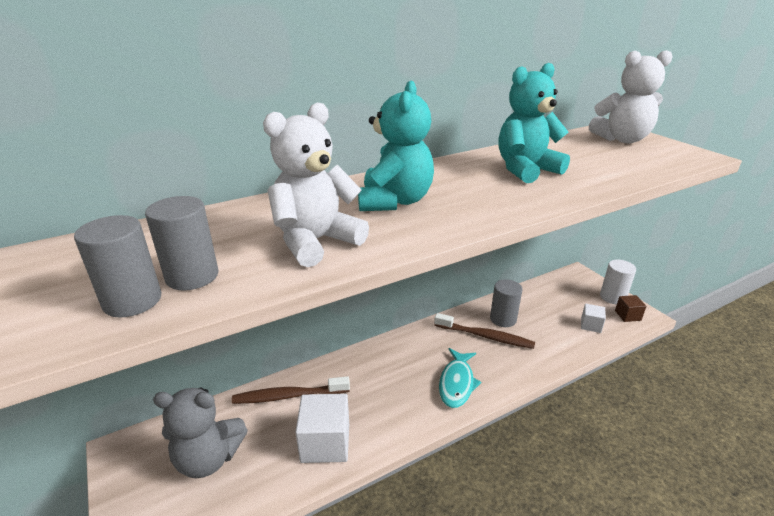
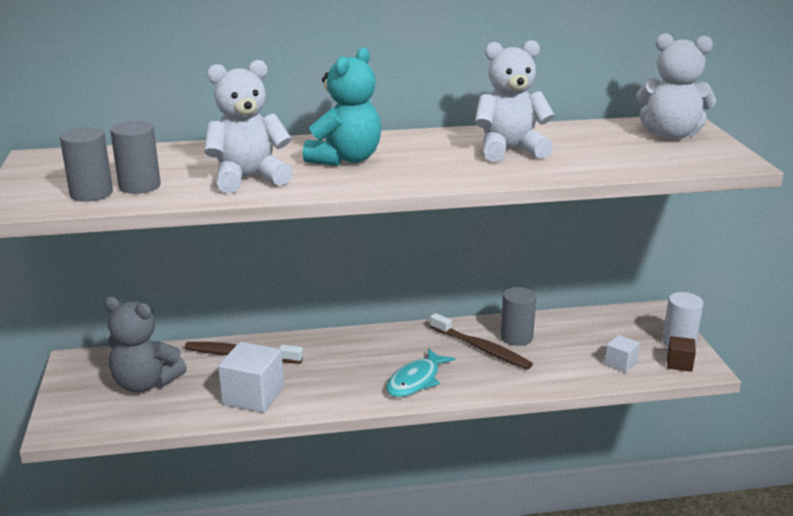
camera: 20 degrees right, 5 degrees down
turquoise teddy bear [499,63,570,183] -> white teddy bear [475,40,555,162]

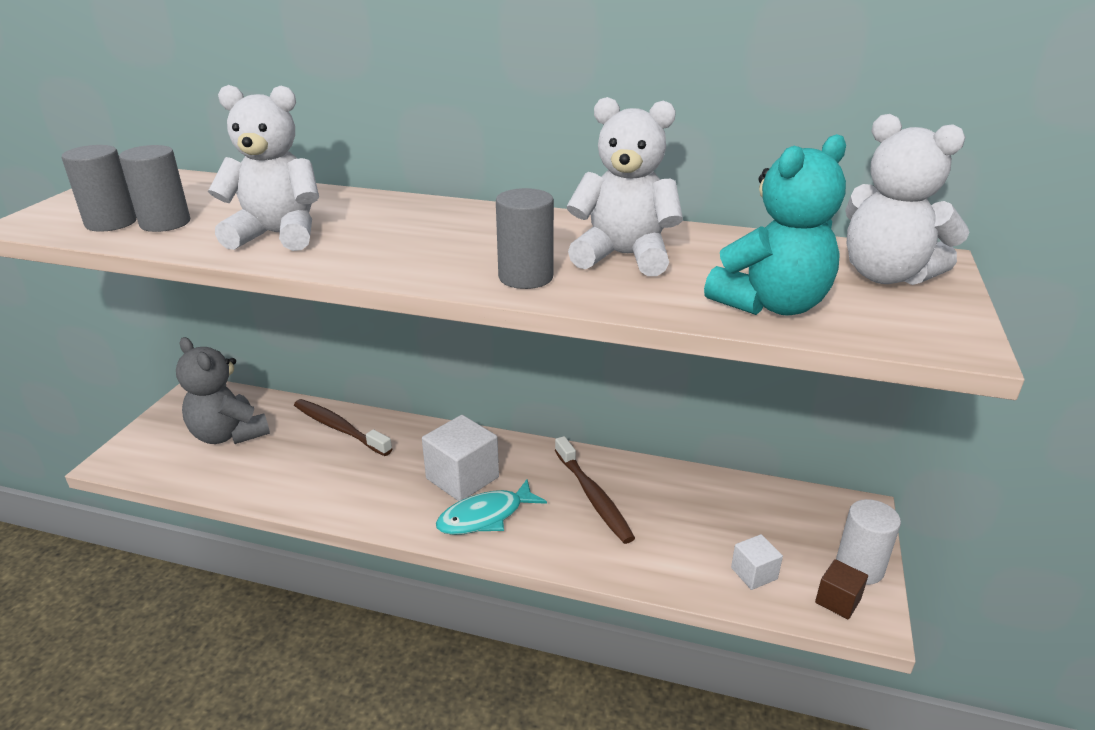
camera: 25 degrees right, 5 degrees up
white cube [218,342,284,413] -> white cube moved to [422,415,499,501]
turquoise teddy bear [303,47,381,166] -> turquoise teddy bear moved to [704,134,846,316]
grey cylinder [500,287,536,346] -> grey cylinder moved to [496,188,554,289]

